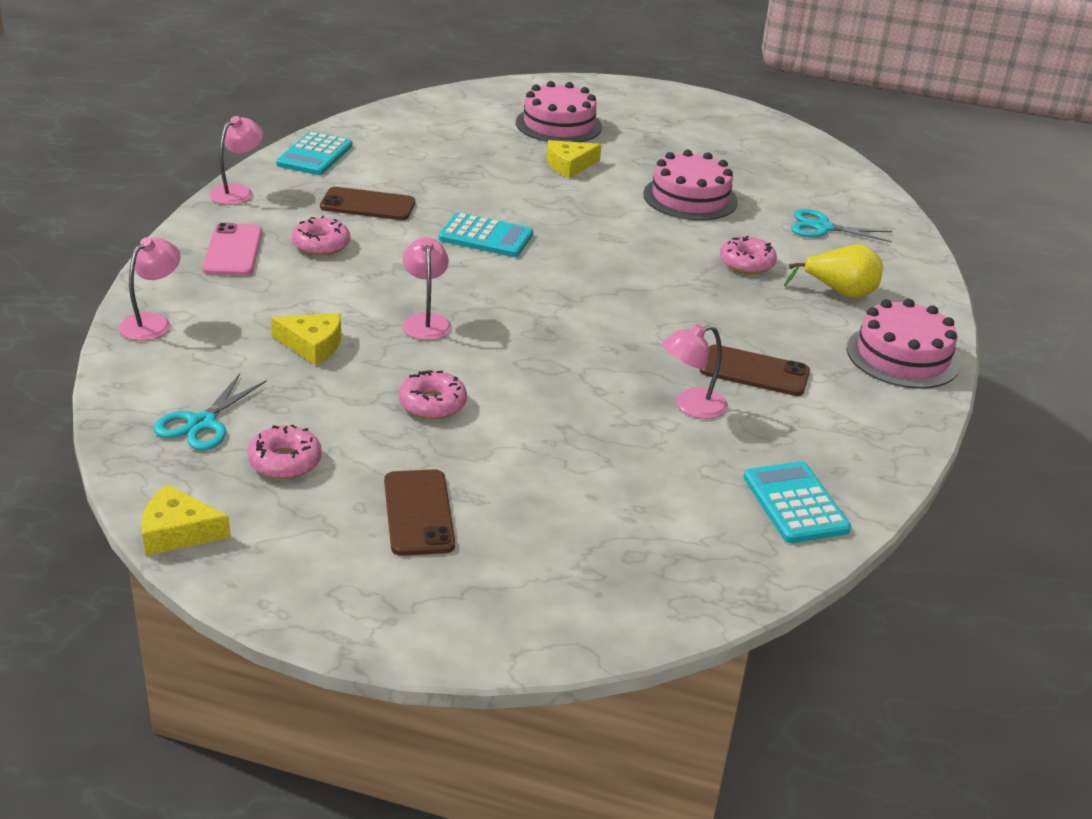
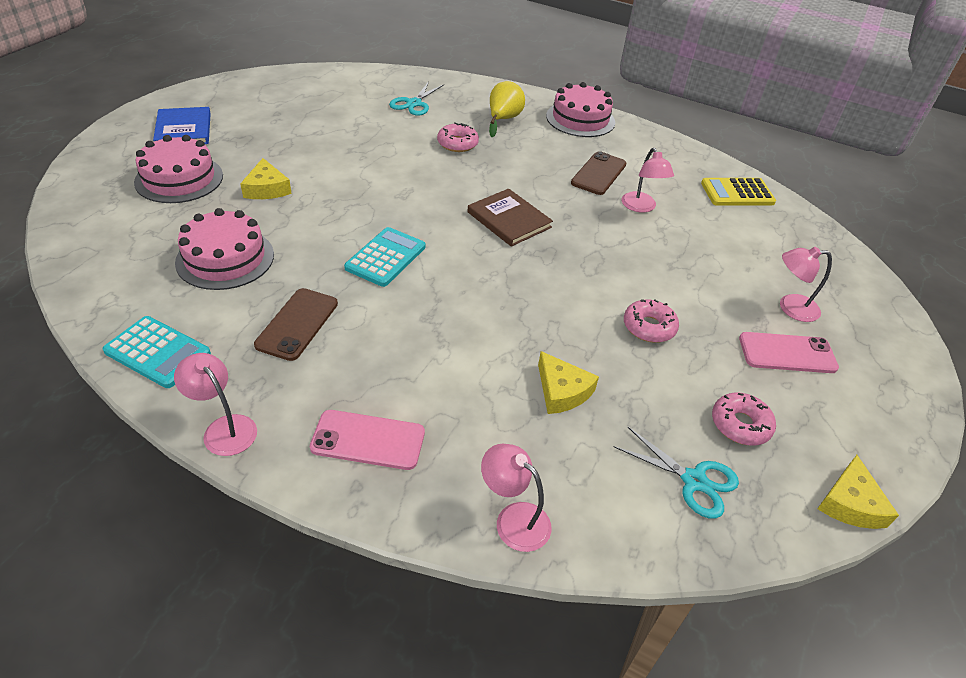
camera: 80 degrees left, 10 degrees up
yellow cheese [271,313,341,365] -> yellow cheese turned 120 degrees clockwise [538,351,599,414]
pink donut [292,216,350,255] -> none
brown phone [384,469,455,556] -> pink phone [739,332,839,373]
pink lamp [403,237,452,340] -> pink lamp moved to [780,247,832,322]
pink cake [643,150,738,221] -> pink cake moved to [175,208,274,290]
turquoise calculator [743,461,851,543] -> yellow calculator [701,178,776,206]
none -> blue book [153,107,211,144]
none -> brown book [468,189,553,247]

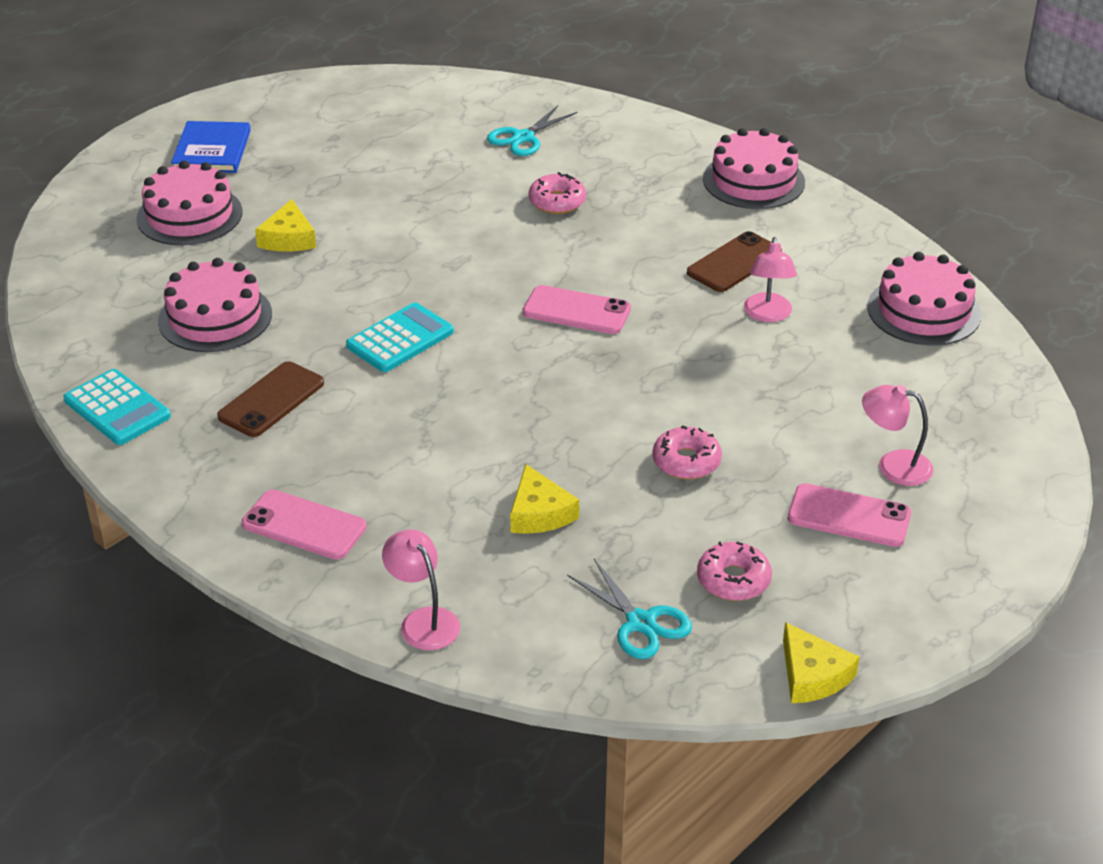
camera: 20 degrees right, 5 degrees down
pink lamp [174,353,257,456] -> none
brown book [468,189,553,247] -> pink phone [523,285,631,334]
yellow pear [489,81,525,137] -> none
yellow calculator [701,178,776,206] -> pink cake [867,252,981,345]
yellow cheese [817,455,899,529] -> yellow cheese turned 60 degrees counterclockwise [783,622,860,703]

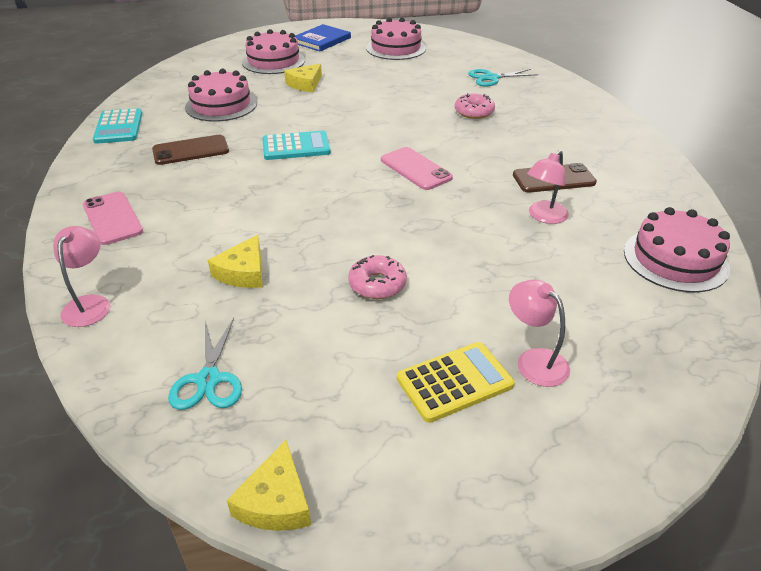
camera: 35 degrees right, 0 degrees up
pink donut [697,541,772,601] -> none
pink cake [703,128,805,209] -> pink cake moved to [366,18,426,60]
pink phone [788,483,911,547] -> yellow calculator [397,342,515,423]

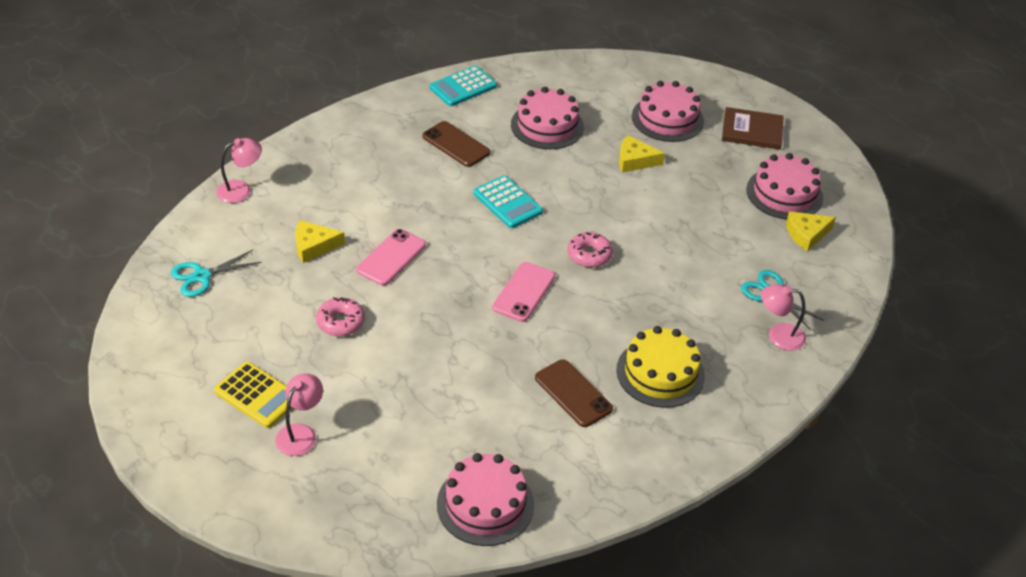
camera: 60 degrees right, 5 degrees up
pink phone [83,191,143,245] -> pink phone moved to [356,229,426,285]
yellow cheese [227,440,311,531] -> yellow cheese moved to [786,211,836,251]
blue book [295,24,351,51] -> brown book [722,107,784,150]
pink donut [455,93,495,119] -> pink donut moved to [568,232,613,268]
pink lamp [527,150,569,224] -> pink lamp moved to [761,284,806,351]
none -> yellow cake [616,326,705,408]

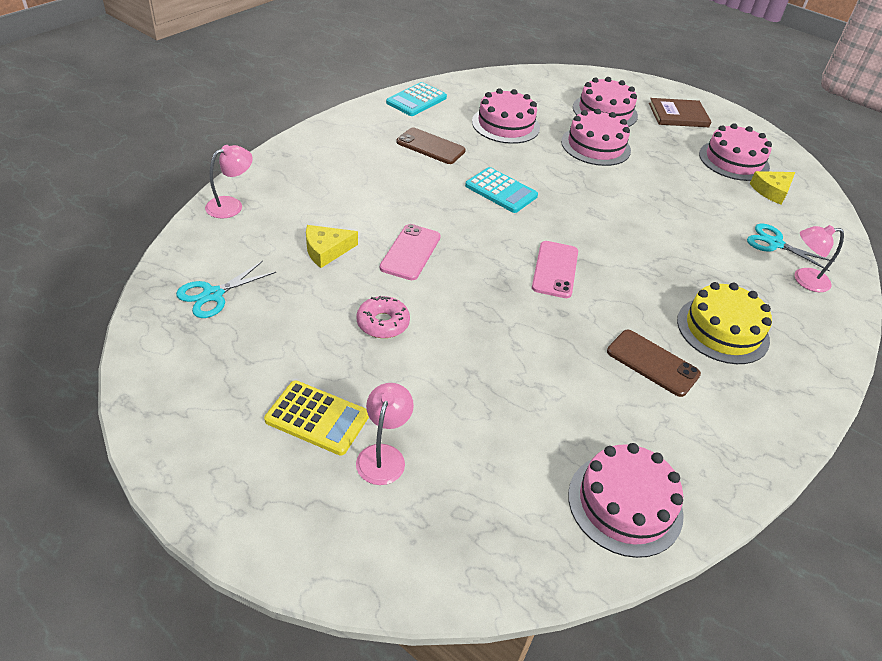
camera: 15 degrees left, 0 degrees up
pink donut [568,232,613,268] -> none
yellow cheese [619,135,665,173] -> pink cake [561,109,631,166]

